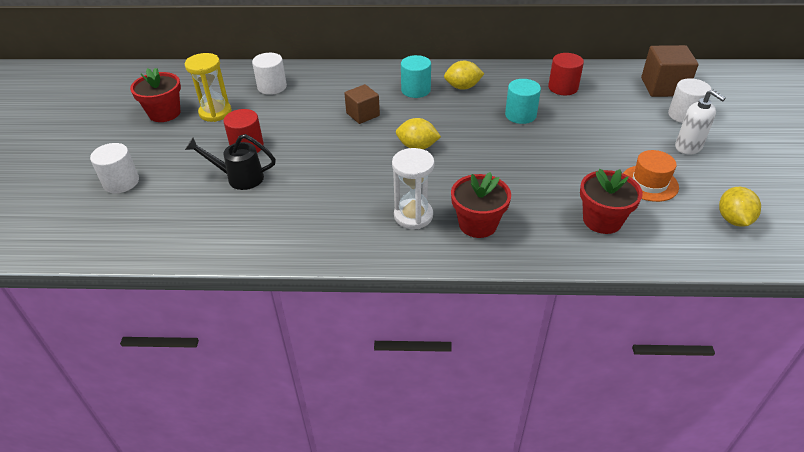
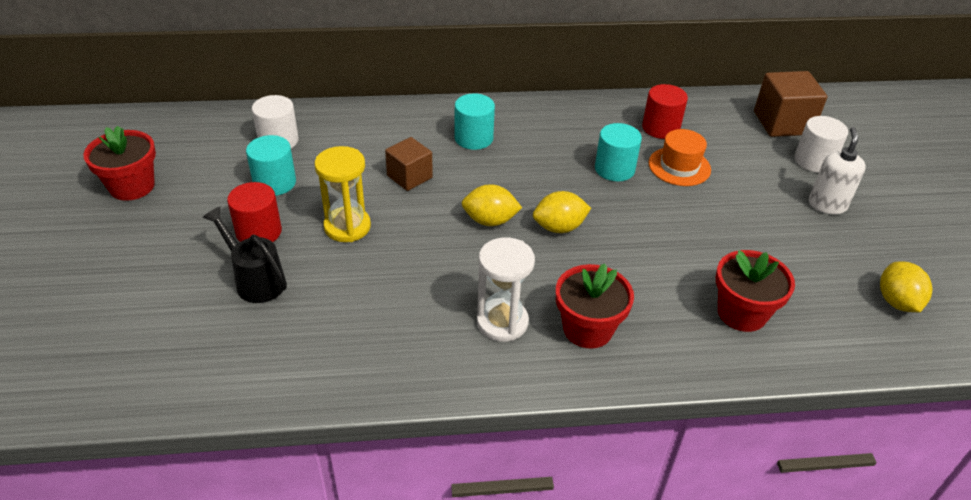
camera: 10 degrees left, 0 degrees up
white cylinder [90,143,139,193] -> none
yellow hourglass [185,53,232,122] -> yellow hourglass moved to [314,146,371,242]
black watering can [185,134,276,190] -> black watering can turned 45 degrees clockwise [202,207,287,303]
yellow lemon [444,61,484,90] -> yellow lemon moved to [533,191,591,233]
orange hat [623,150,679,202] -> orange hat moved to [649,129,711,186]
white soap dispenser [675,90,726,154] -> white soap dispenser turned 120 degrees counterclockwise [809,127,866,214]
none -> turquoise cylinder [246,135,296,196]

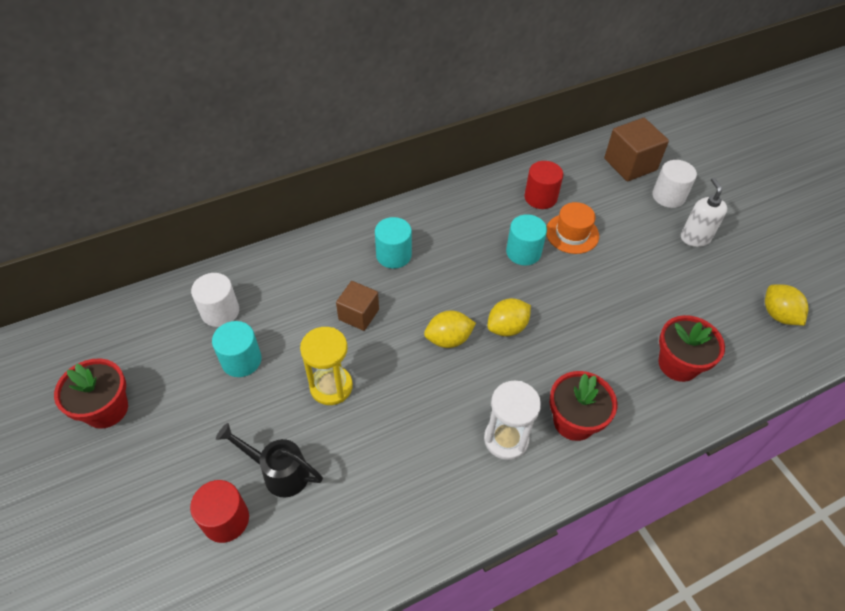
camera: 20 degrees left, 10 degrees up
red cylinder [227,182,282,242] -> red cylinder moved to [190,480,249,543]

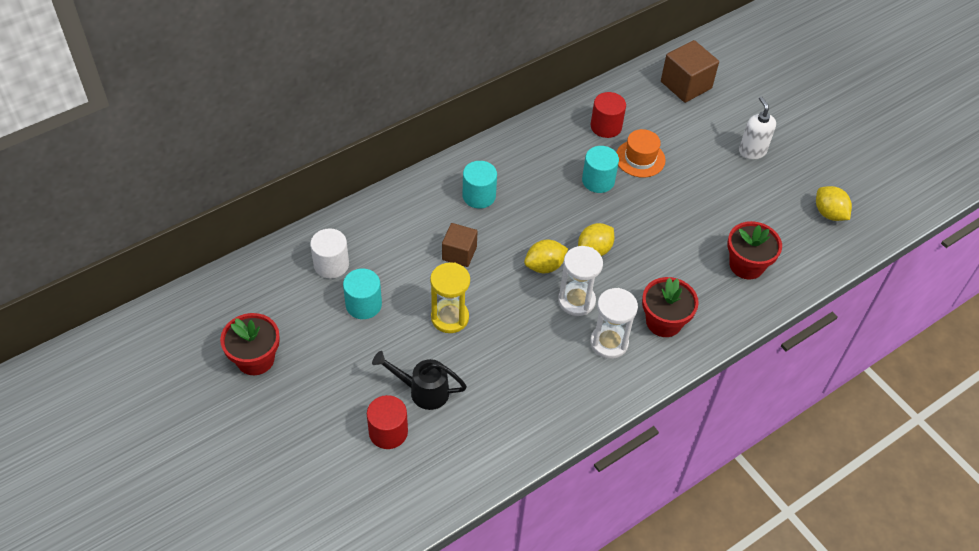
camera: 10 degrees left, 0 degrees up
white cylinder [653,160,697,208] -> none
none -> white hourglass [558,246,603,316]

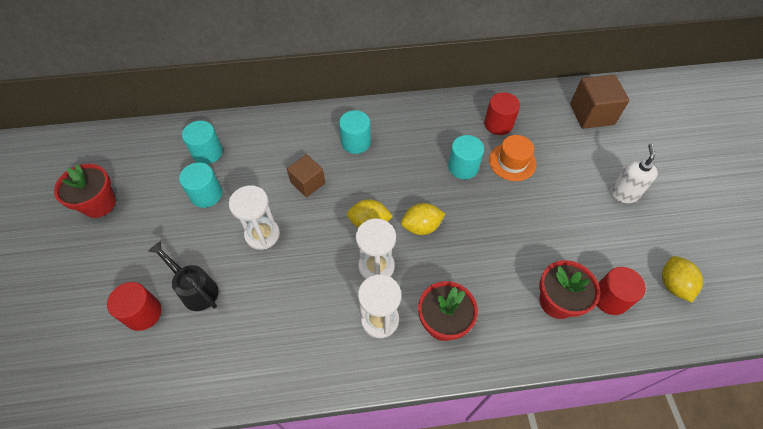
camera: 30 degrees right, 5 degrees up
white cylinder [310,228,349,279] -> turquoise cylinder [182,121,223,164]
yellow hourglass [430,262,470,333] -> white hourglass [229,185,280,250]
none -> red cylinder [597,267,646,315]

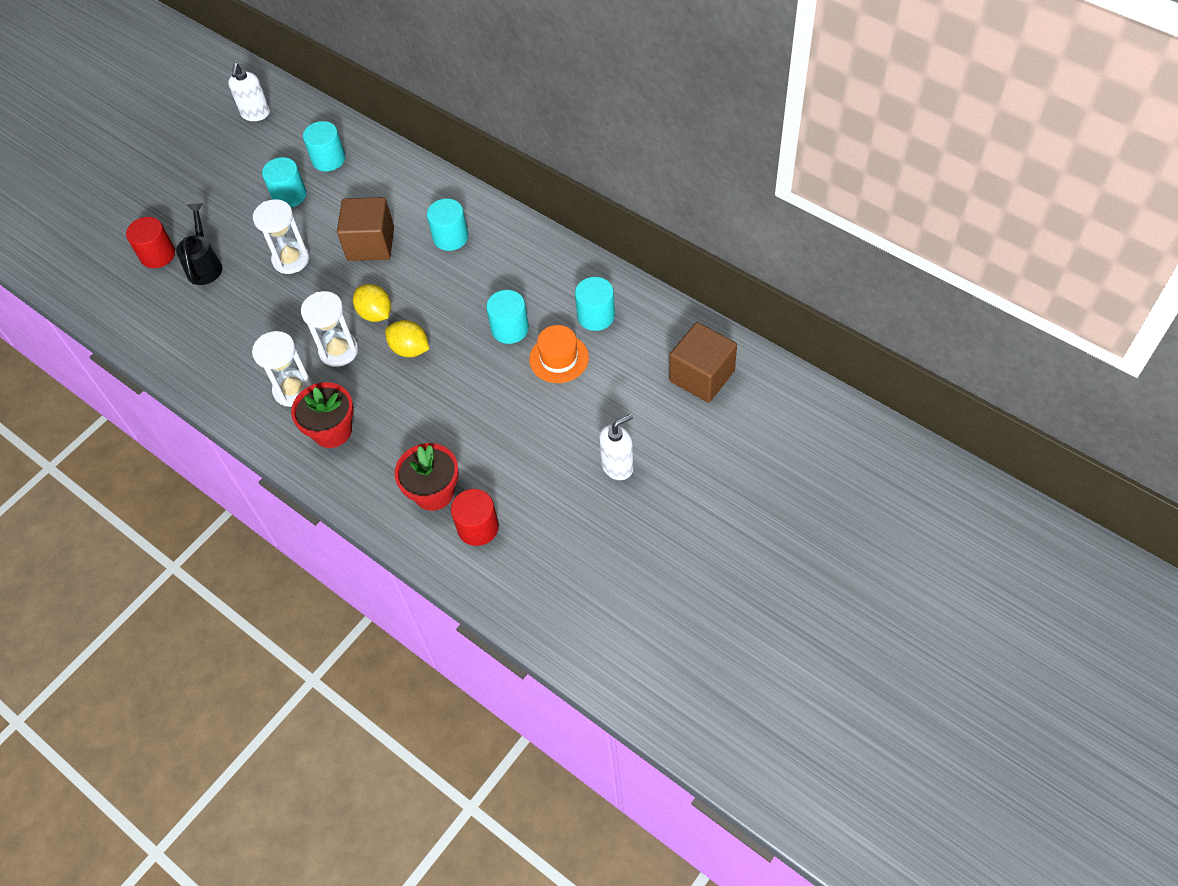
camera: 50 degrees right, 0 degrees up
red flower pot [54,164,116,218] -> none
brown cube [287,155,325,197] -> brown cube [337,197,394,261], size x1.53
red cylinder [484,92,520,135] -> turquoise cylinder [575,277,615,331]
yellow lemon [662,256,703,302] -> none
none -> white soap dispenser [228,63,270,121]

